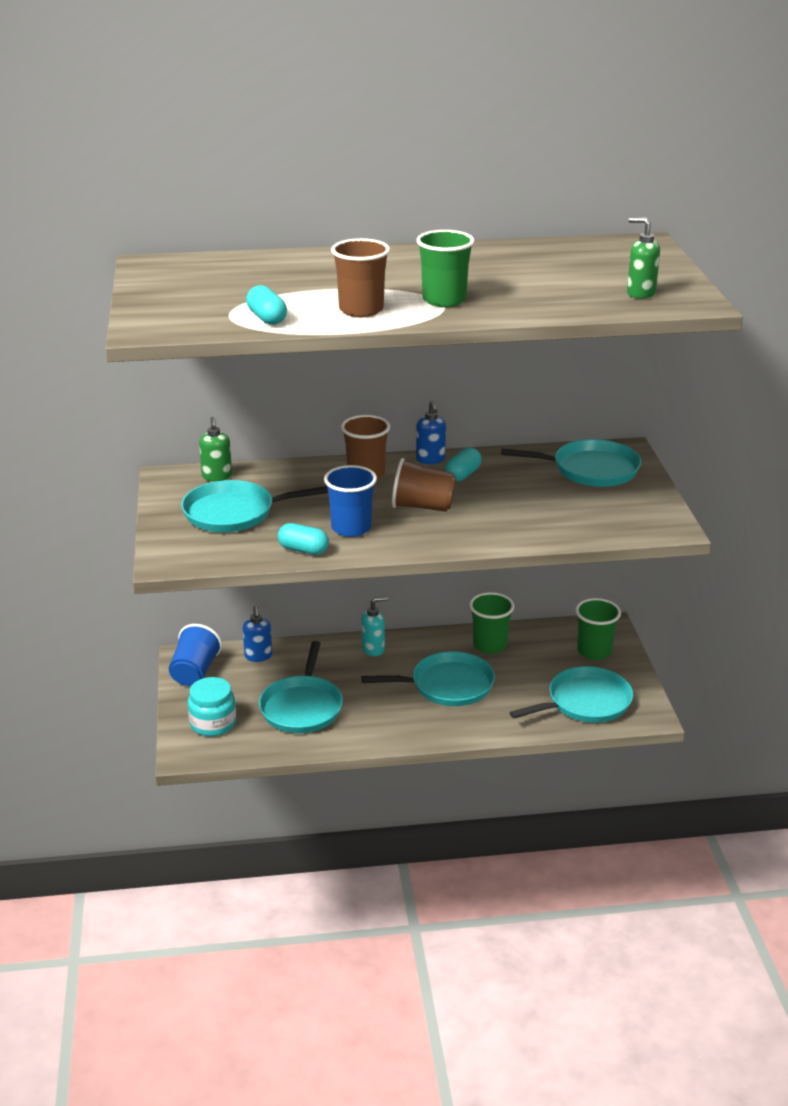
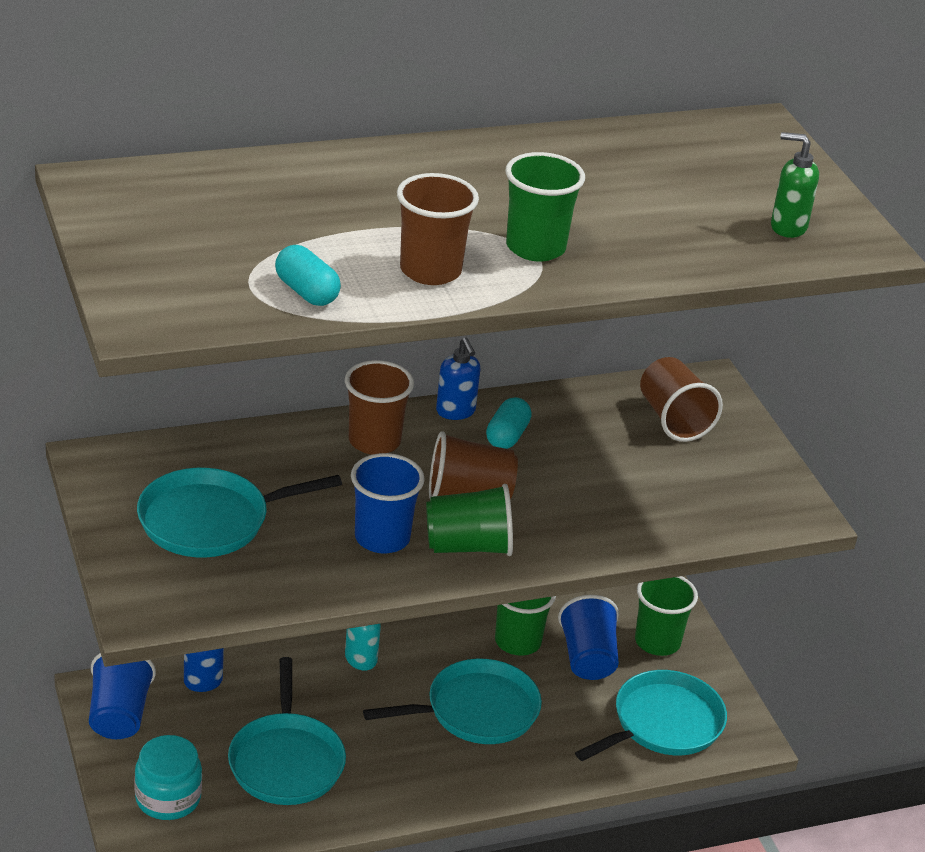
camera: 15 degrees left, 5 degrees up
green soap dispenser [199,417,232,481] -> none
turquoise capsule [278,523,329,555] -> none
turquoise pan [501,439,641,487] -> brown cup [640,357,723,442]
none -> green cup [426,484,513,556]
none -> blue cup [558,595,619,680]

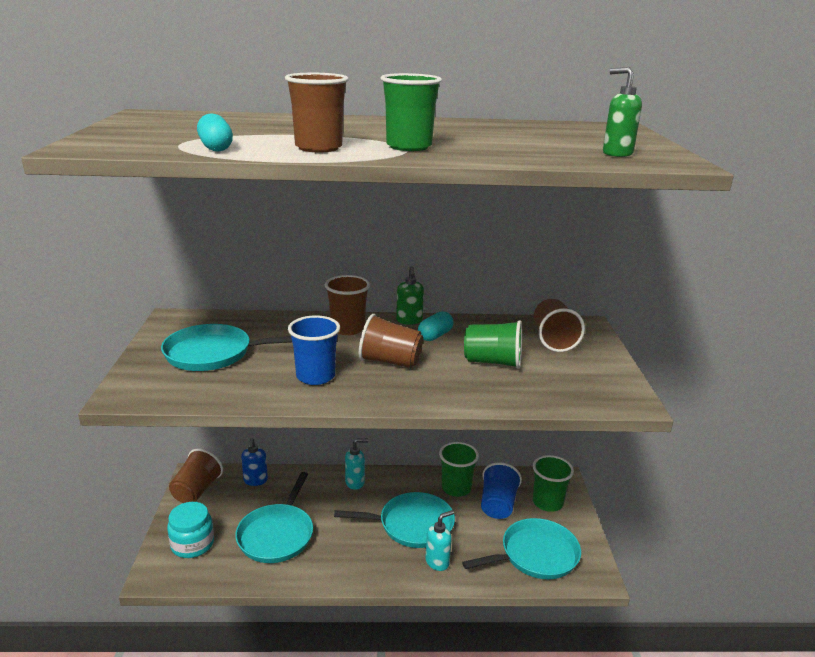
camera: 20 degrees right, 10 degrees down
blue cup [89,653,156,739] -> brown cup [169,449,223,503]
green cup [426,484,513,556] -> green cup moved to [464,320,522,369]
blue soap dispenser [436,338,480,420] -> green soap dispenser [396,266,424,325]
none -> turquoise soap dispenser [425,510,454,571]

